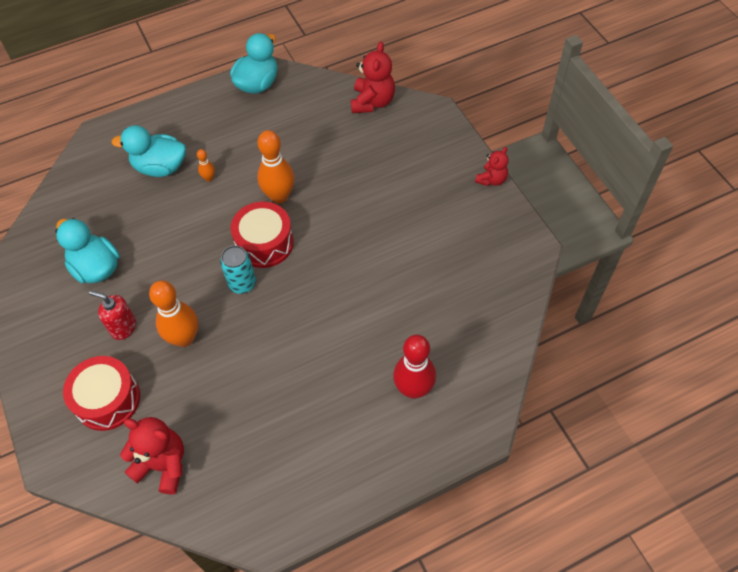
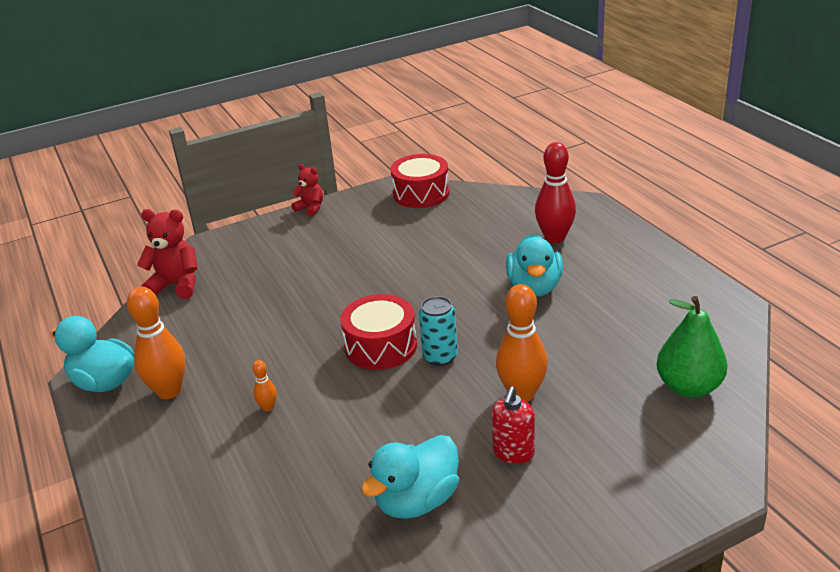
camera: 90 degrees left, 25 degrees down
red drum [63,356,140,431] -> red drum moved to [390,154,450,208]
turquoise duck [111,125,186,177] -> turquoise duck moved to [506,234,563,297]
red teddy bear [120,417,184,495] -> green pear [656,296,728,398]
orange bowling pin [257,130,294,203] -> orange bowling pin moved to [127,286,186,399]

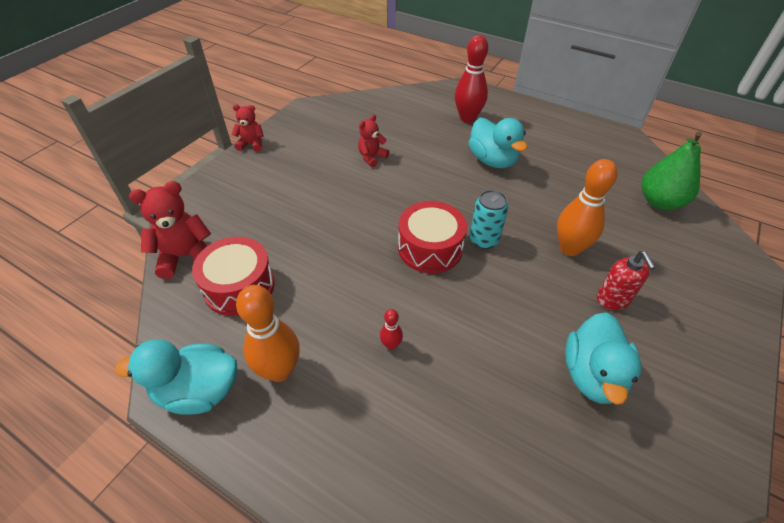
camera: 35 degrees left, 15 degrees up
orange bowling pin [252,360,277,412] -> red bowling pin [380,309,403,350]
red drum [390,154,450,208] -> red drum moved to [192,237,275,316]
none -> red teddy bear [358,115,389,167]

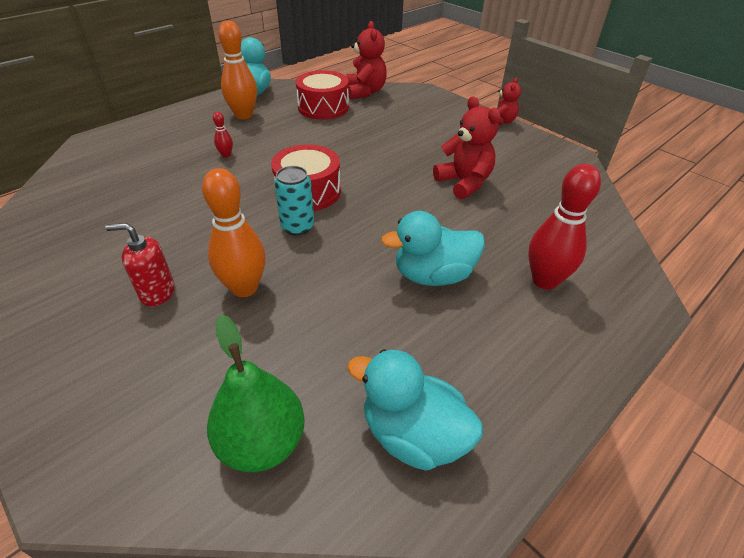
camera: 105 degrees right, 5 degrees down
red teddy bear [358,115,389,167] -> red teddy bear [433,96,501,199], size x1.62
turquoise duck [565,312,642,405] -> turquoise duck moved to [347,349,483,471]

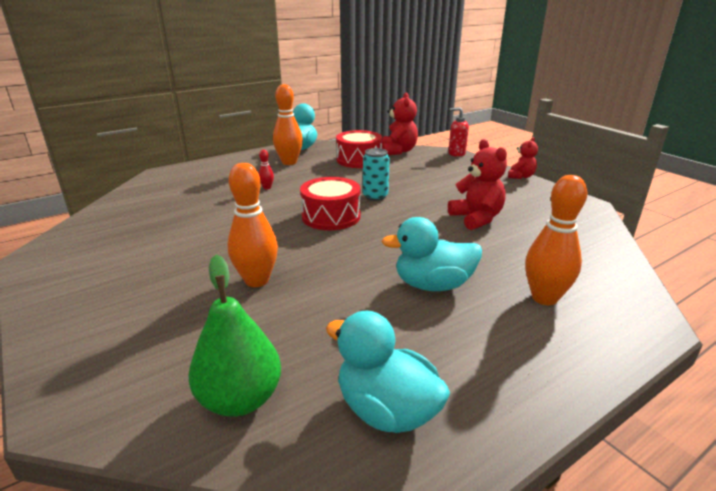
camera: 10 degrees right, 15 degrees down
red soap dispenser [106,223,175,307] -> red soap dispenser moved to [448,107,469,157]
turquoise can [274,166,314,236] -> turquoise can moved to [363,148,390,201]
red bowling pin [528,164,601,290] -> orange bowling pin [525,175,587,305]

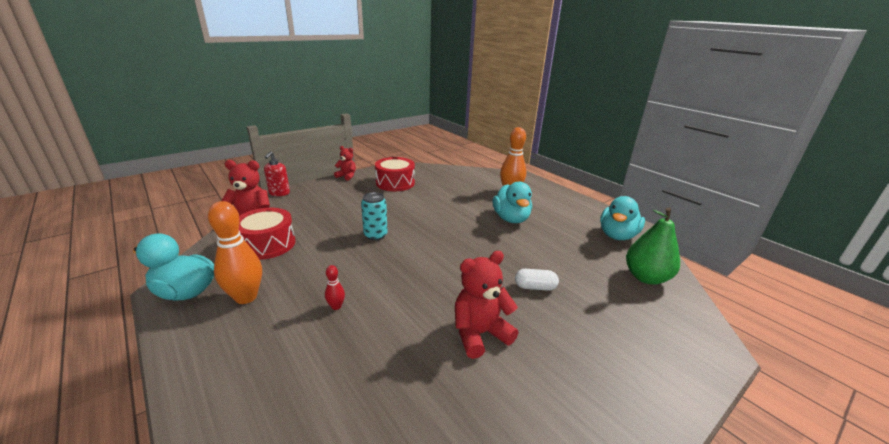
camera: 95 degrees left, 0 degrees up
orange bowling pin [227,163,278,287] -> white capsule [515,269,559,291]
red drum [300,177,361,230] -> red drum moved to [375,157,415,191]
red teddy bear [448,139,507,230] -> red teddy bear moved to [455,251,518,359]

